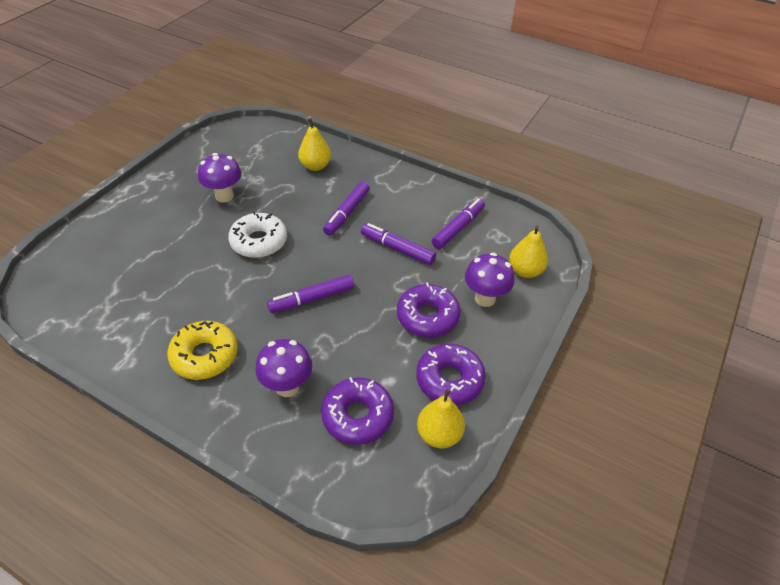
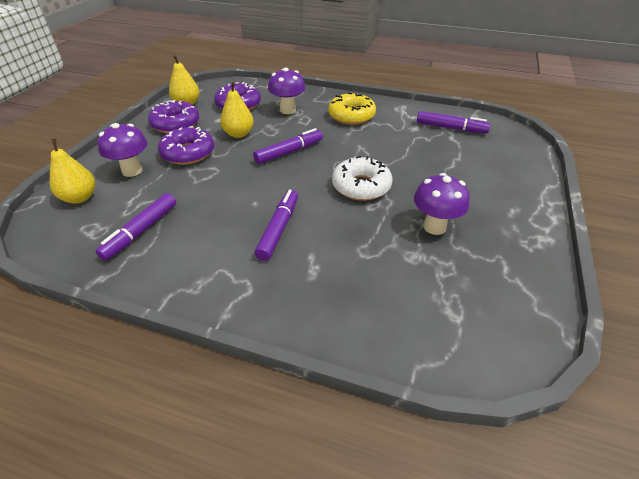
camera: 170 degrees right, 5 degrees down
yellow pear [298,118,331,171] -> yellow pear moved to [220,81,254,138]
purple marker [361,223,436,265] -> purple marker moved to [417,111,491,133]

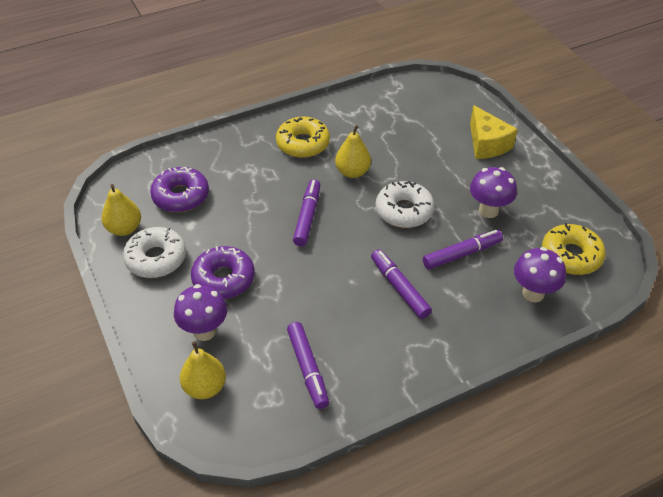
camera: 45 degrees left, 5 degrees up
purple donut [148,100,199,133] -> white donut [123,227,186,278]
yellow pear [220,81,254,138] -> yellow pear moved to [335,125,371,178]
purple mushroom [268,67,305,114] -> purple mushroom moved to [514,247,566,302]
purple marker [417,111,491,133] -> purple marker moved to [423,230,503,270]
none -> yellow cheese [470,105,518,159]
none -> yellow donut [542,223,606,275]

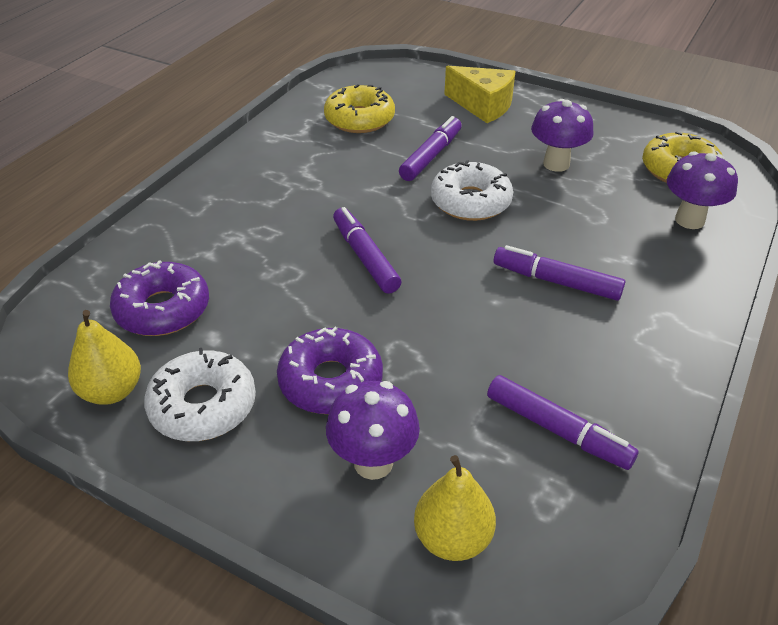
camera: 35 degrees left, 5 degrees down
yellow donut [276,117,330,158] -> yellow donut moved to [324,84,395,133]
yellow pear [335,125,371,178] -> none
purple marker [423,230,503,270] -> purple marker moved to [399,116,462,181]

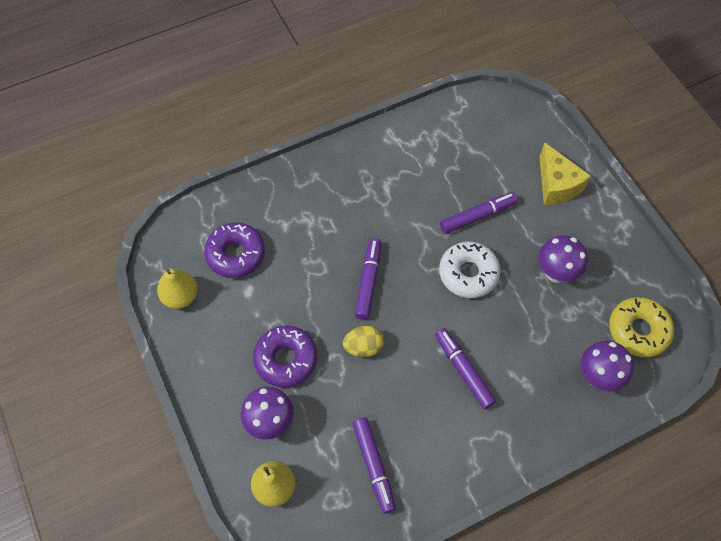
camera: 35 degrees right, 20 degrees up
white donut [144,348,256,441] -> none
yellow donut [324,84,395,133] -> none
none -> yellow egg [343,326,384,357]

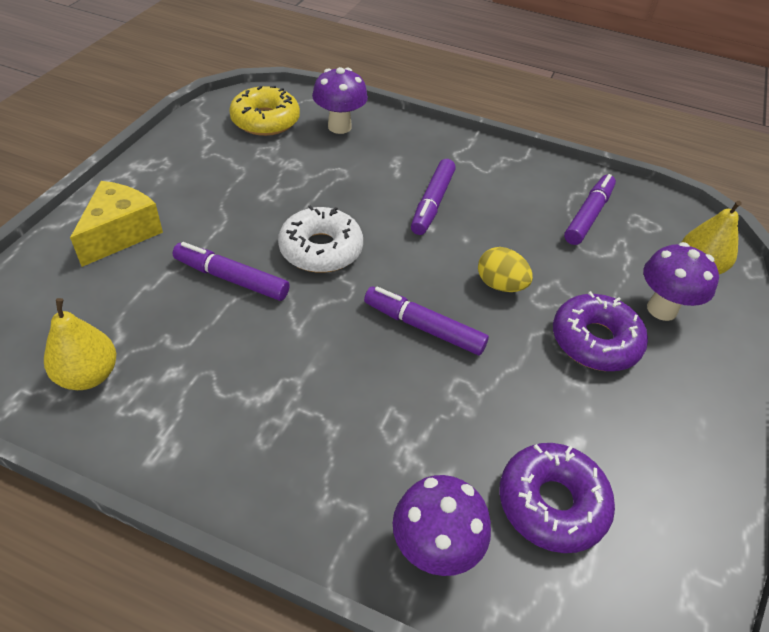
camera: 135 degrees left, 15 degrees down
yellow pear [157,269,198,309] -> yellow pear moved to [44,298,116,390]
purple marker [355,238,381,320] -> purple marker turned 60 degrees clockwise [364,286,489,355]
purple mushroom [539,235,588,283] -> purple mushroom moved to [393,475,491,576]

